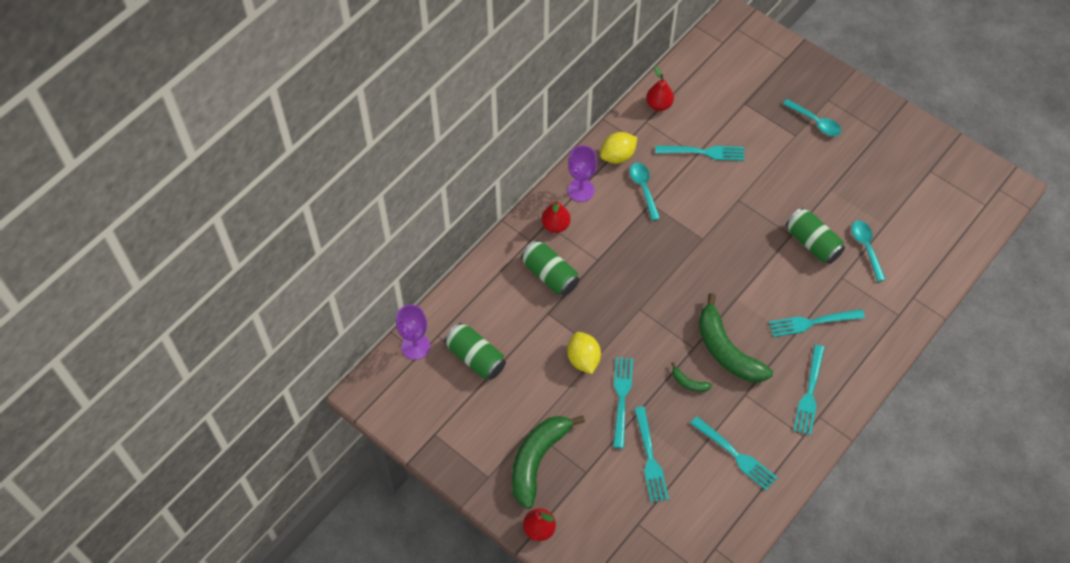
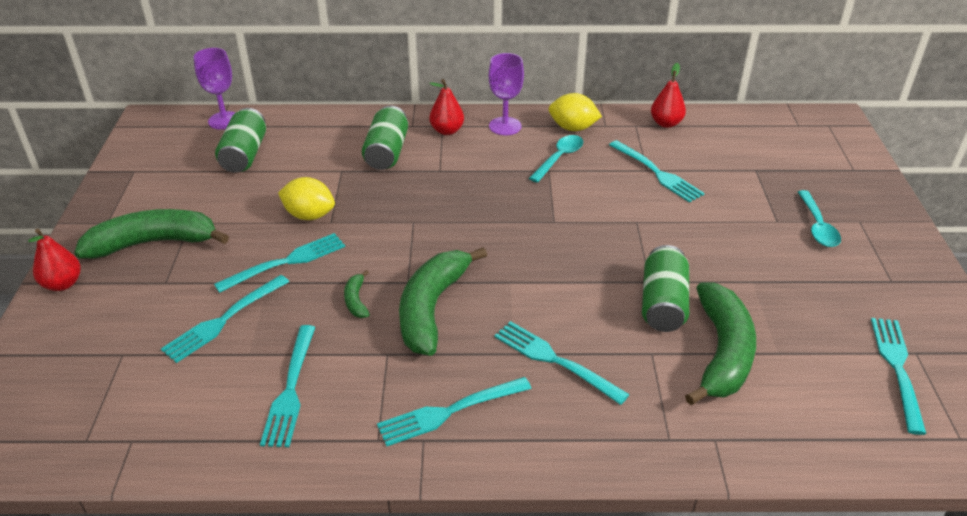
camera: 50 degrees right, 20 degrees down
yellow lemon [567,332,601,374] -> yellow lemon turned 75 degrees clockwise [278,177,335,220]
turquoise spoon [851,220,886,282] -> green banana [685,282,756,405]
none -> turquoise fork [871,318,926,435]

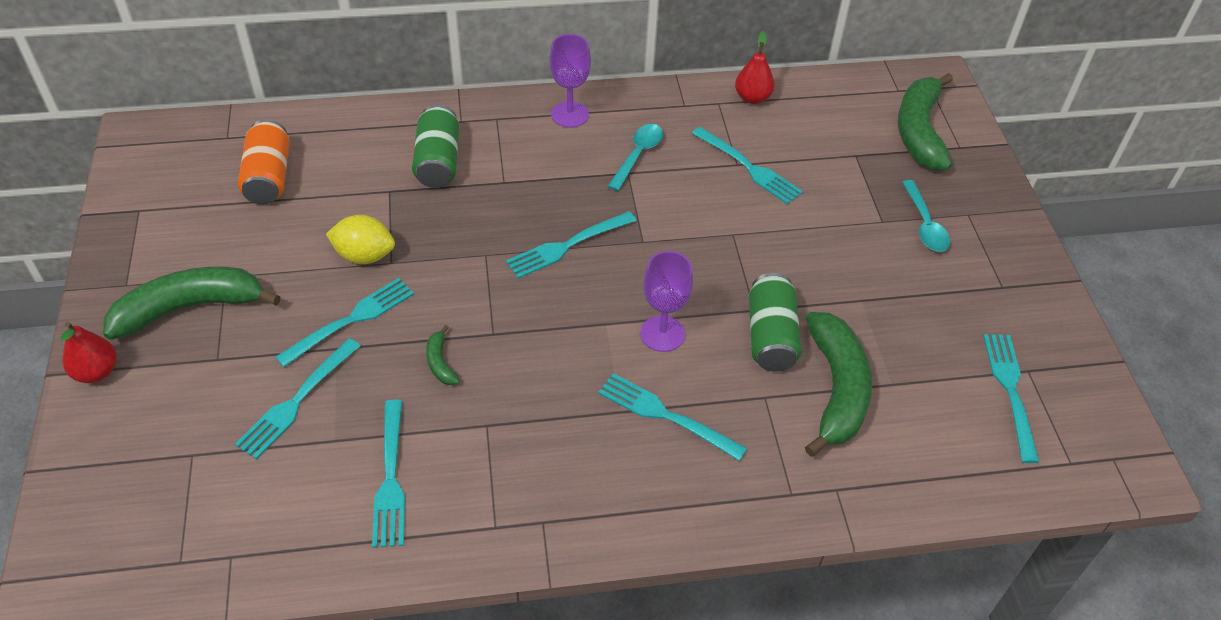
camera: 10 degrees left, 10 degrees up
purple goblet [194,48,236,130] -> purple goblet moved to [640,251,693,352]
green can [215,108,266,173] -> orange can [238,119,290,204]
turquoise fork [377,377,531,446] -> turquoise fork moved to [506,211,636,279]
green banana [399,247,487,356] -> green banana moved to [898,73,953,170]
red pear [430,79,464,135] -> none
yellow lemon [549,93,602,131] -> none

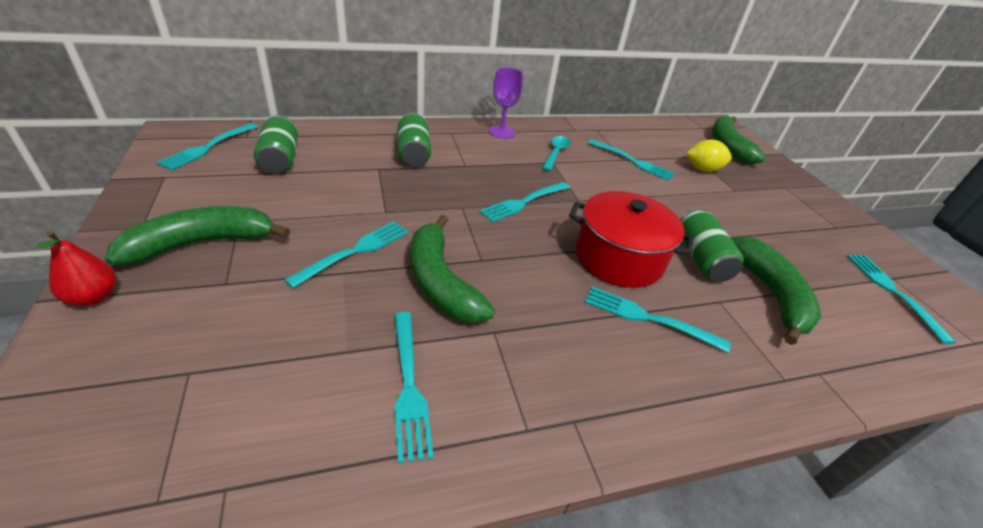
camera: 10 degrees left, 10 degrees down
turquoise fork [235,338,360,459] -> turquoise fork moved to [156,123,258,170]
orange can [238,119,290,204] -> green can [254,115,298,174]
yellow lemon [326,215,395,264] -> yellow lemon moved to [686,140,732,172]
green banana [426,325,460,385] -> green banana [411,215,495,323], size x2.33
purple goblet [640,251,693,352] -> red pot [569,191,693,288]
red pear [735,31,775,104] -> none
turquoise spoon [902,180,950,252] -> none

